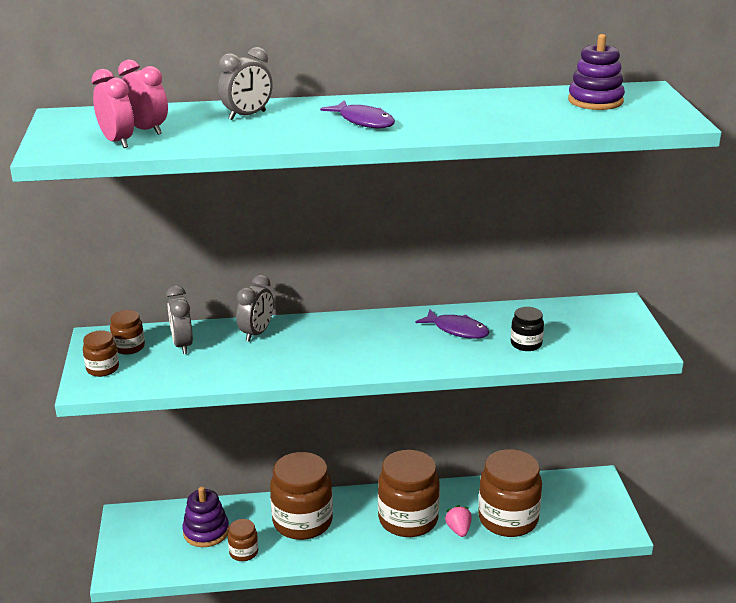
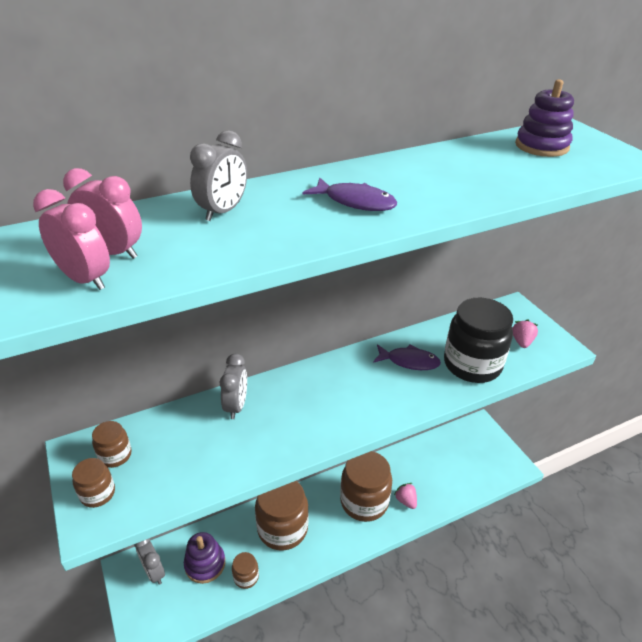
camera: 20 degrees left, 10 degrees up
grey clock [166,285,193,354] -> grey clock moved to [134,538,165,585]
brown jar [478,449,542,537] -> none
black jar [511,307,544,351] -> black jar [444,298,513,383], size x2.13
none -> pink strawberry [512,319,538,348]

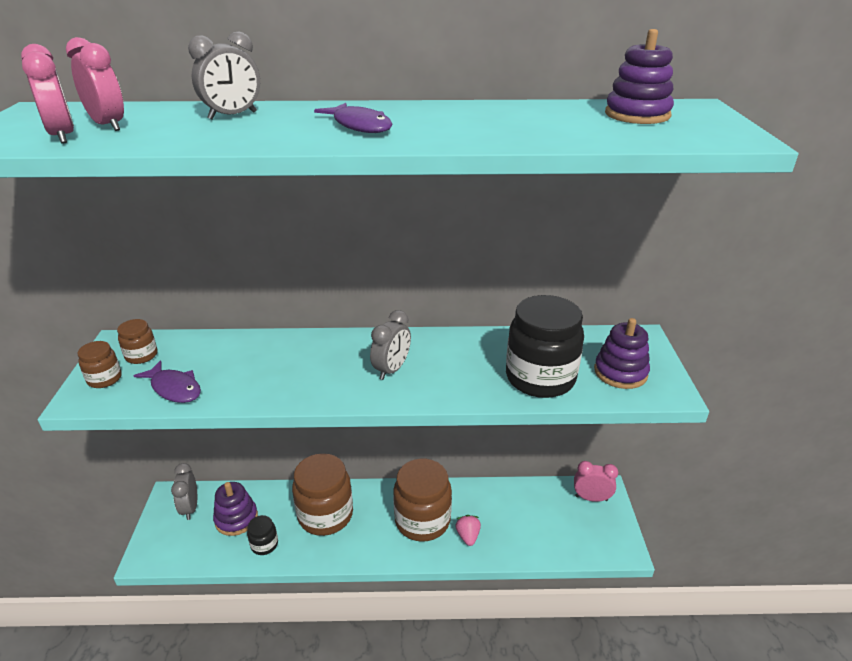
camera: 25 degrees right, 5 degrees down
grey clock [220,354,247,419] -> grey clock moved to [370,310,411,380]
brown jar [232,552,259,589] -> black jar [247,515,278,555]
purple fish [373,344,441,370] -> purple fish moved to [134,360,201,403]
pink strawberry [512,319,538,348] -> purple stacking toy [594,318,650,389]
none -> pink clock [574,461,618,502]

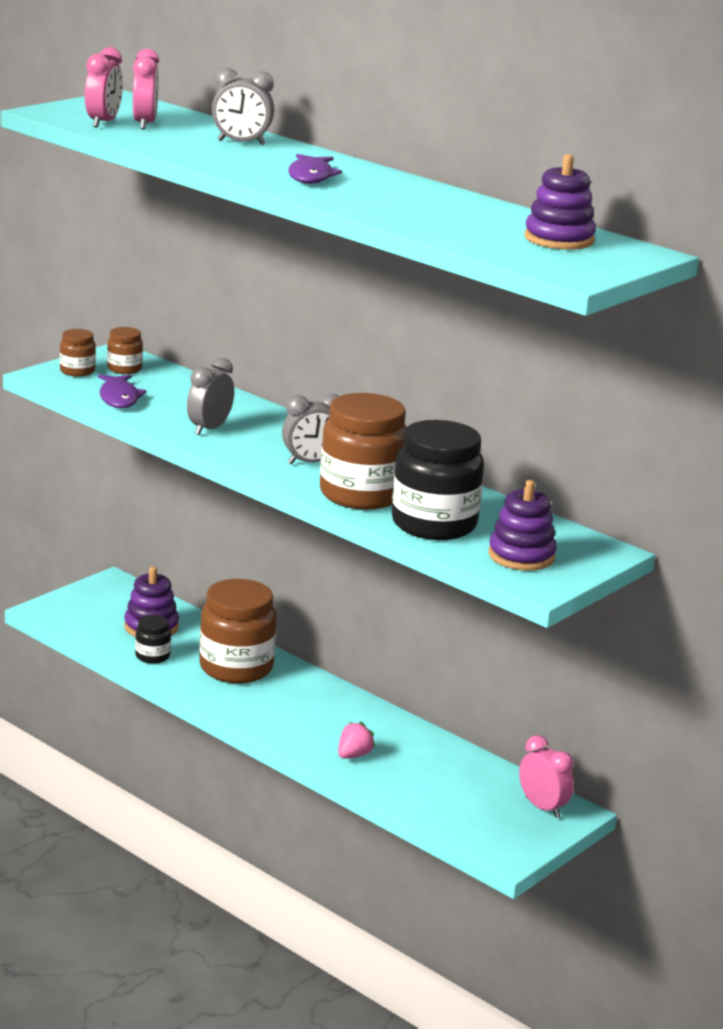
camera: 40 degrees right, 10 degrees down
grey clock [171,463,197,520] -> grey clock moved to [187,358,234,435]
brown jar [393,459,452,542] -> brown jar moved to [320,393,407,510]

